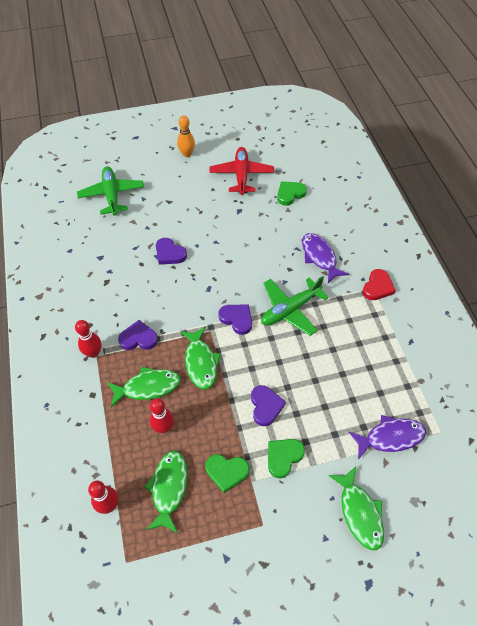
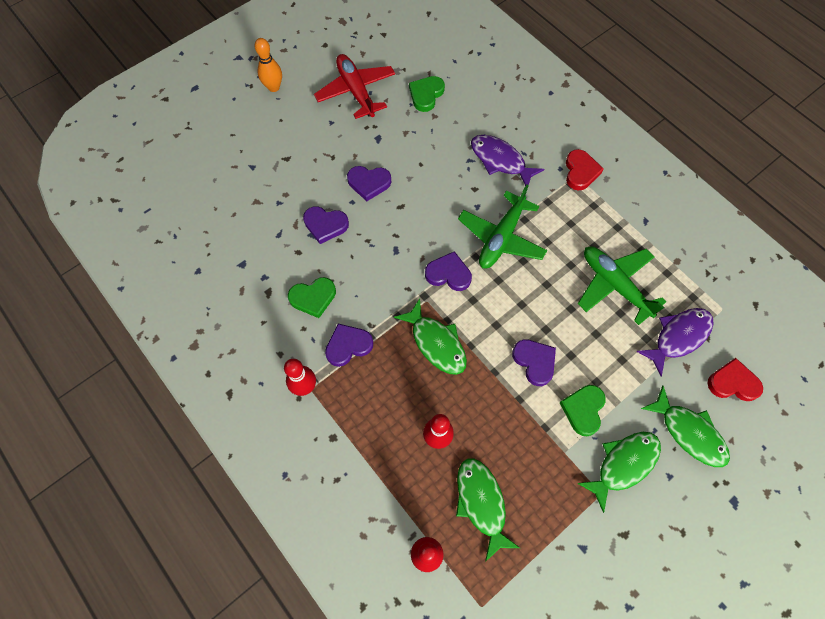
camera: 25 degrees left, 10 degrees up
green plane [77,166,144,215] -> green plane moved to [578,246,667,325]
green fish [107,367,181,407] -> green fish moved to [577,432,661,513]
green heart [205,454,249,493] -> green heart moved to [288,277,336,318]
none -> purple heart [347,166,391,201]
none -> red heart [708,358,763,401]

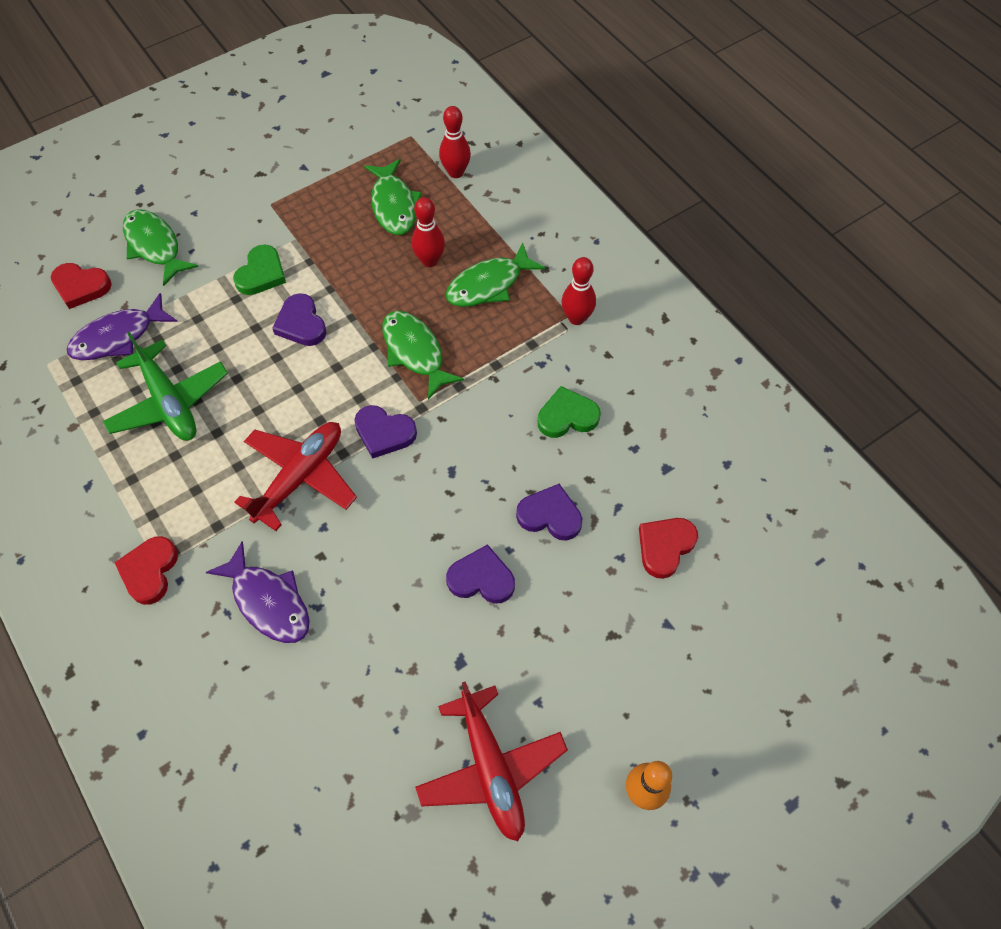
camera: 175 degrees left, 5 degrees down
purple heart [325,324,373,367] -> none
green heart [409,76,445,112] -> none
green plane [458,185,547,269] -> red plane [235,422,357,531]
green fish [577,432,661,513] -> green fish moved to [445,243,545,307]
none -> red heart [639,518,698,579]

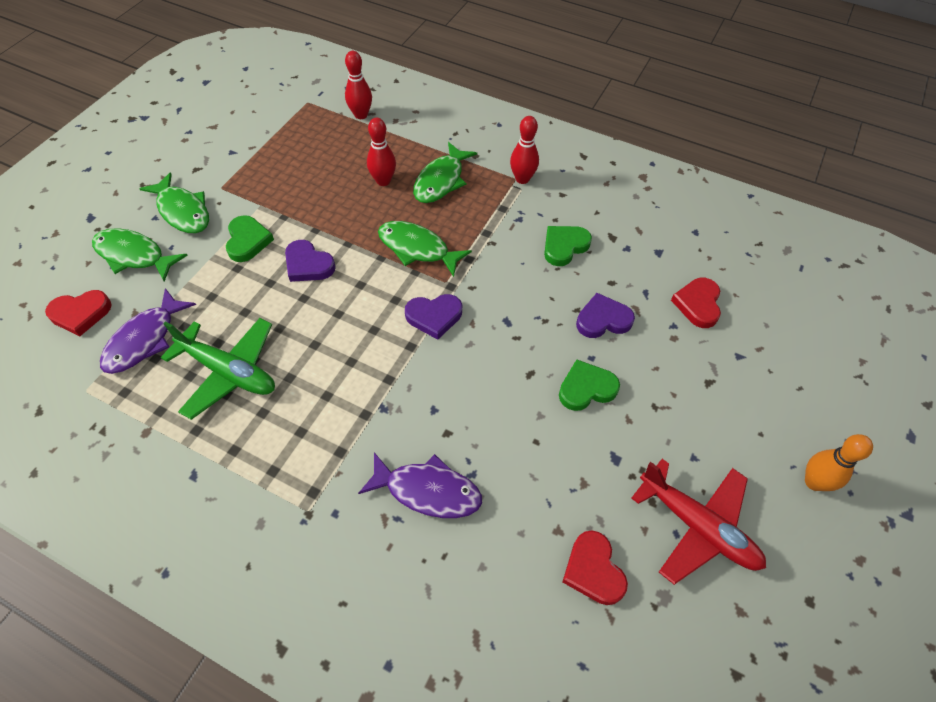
camera: 30 degrees left, 5 degrees down
red heart [114,536,178,605] -> red heart moved to [562,531,628,605]
red plane [235,422,357,531] -> none
green fish [364,159,422,235] -> green fish moved to [139,172,209,233]
purple heart [446,544,515,604] -> green heart [559,360,620,411]

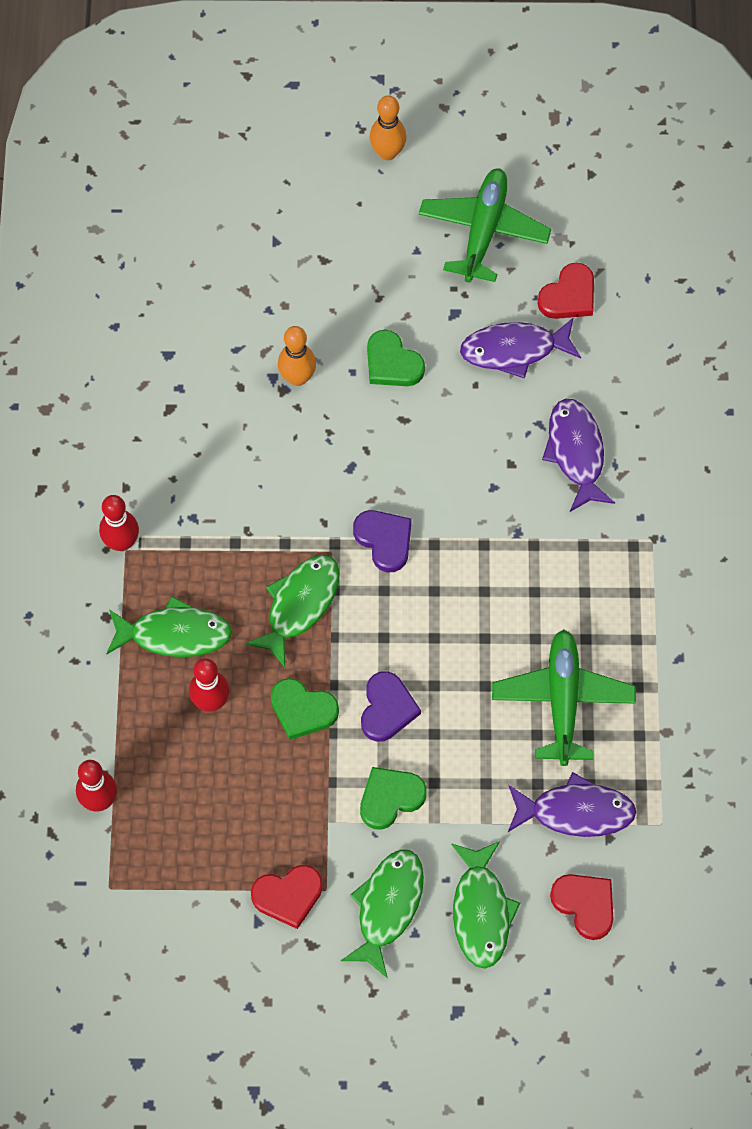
camera: 115 degrees left, 10 degrees up
green fish [378,221,472,277] -> green fish turned 150 degrees counterclockwise [245,555,340,667]
green heart [544,226,592,266] -> green heart moved to [271,678,339,740]
purple heart [576,293,635,338] -> orange bowling pin [278,326,316,386]
red plane [631,459,766,585] -> green plane [419,168,551,283]
red heart [671,278,721,328] -> red heart moved to [251,865,323,929]
none -> purple fish [460,317,581,379]

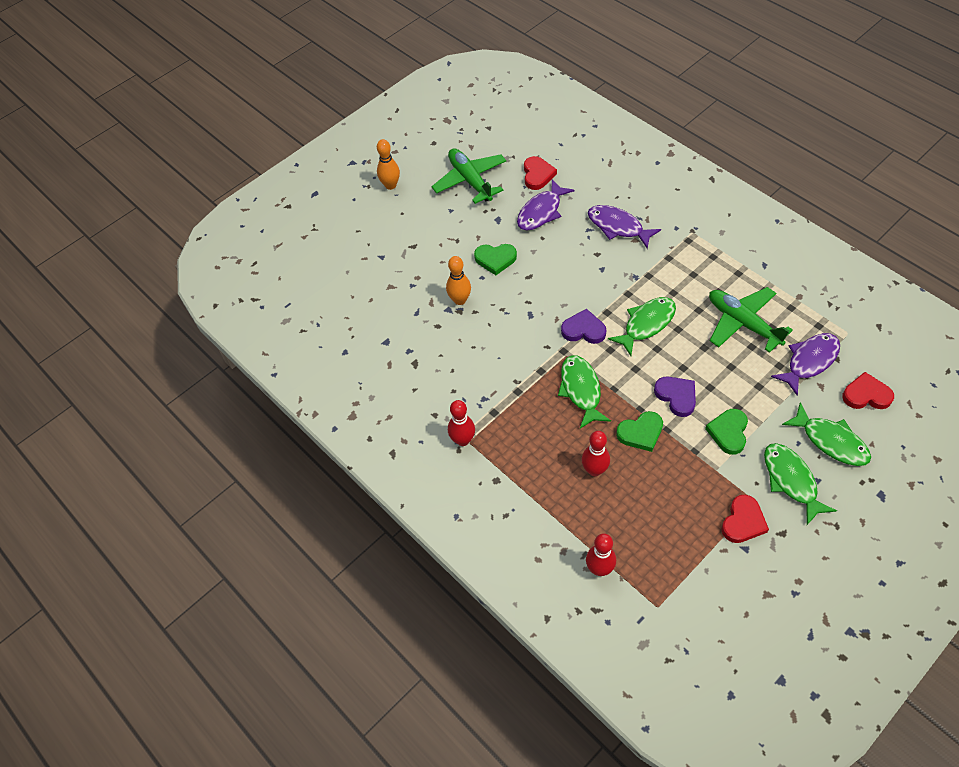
camera: 40 degrees left, 10 degrees down
green fish [106,596,232,657] -> green fish moved to [608,297,676,356]

